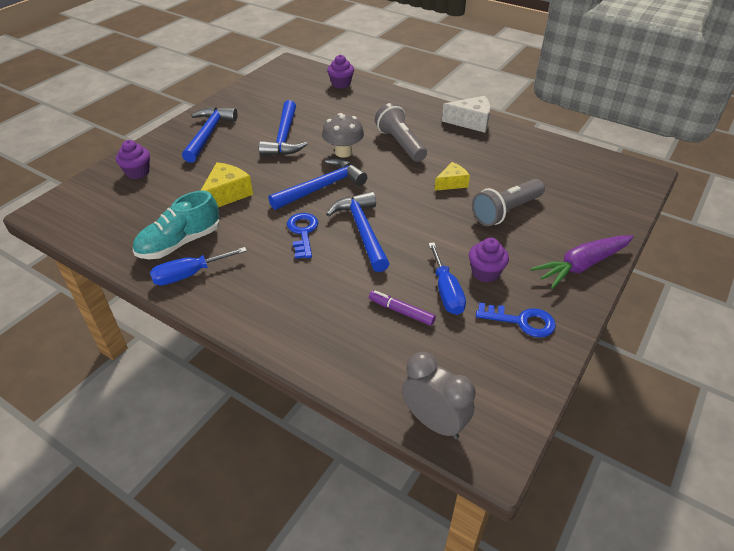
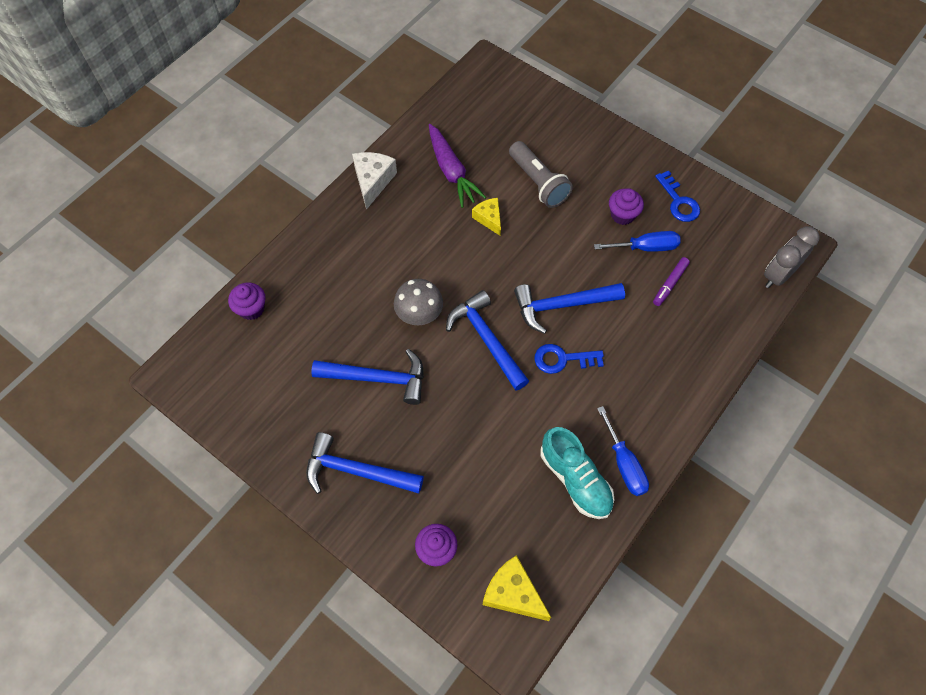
camera: 85 degrees left, 20 degrees up
yellow cheese [201,162,253,207] -> yellow cheese moved to [483,555,551,621]
grey flashlight [375,103,427,162] -> none
blue key [476,302,556,338] -> blue key turned 135 degrees clockwise [655,171,700,222]
purple carrot [531,235,634,289] -> purple carrot moved to [429,124,486,208]

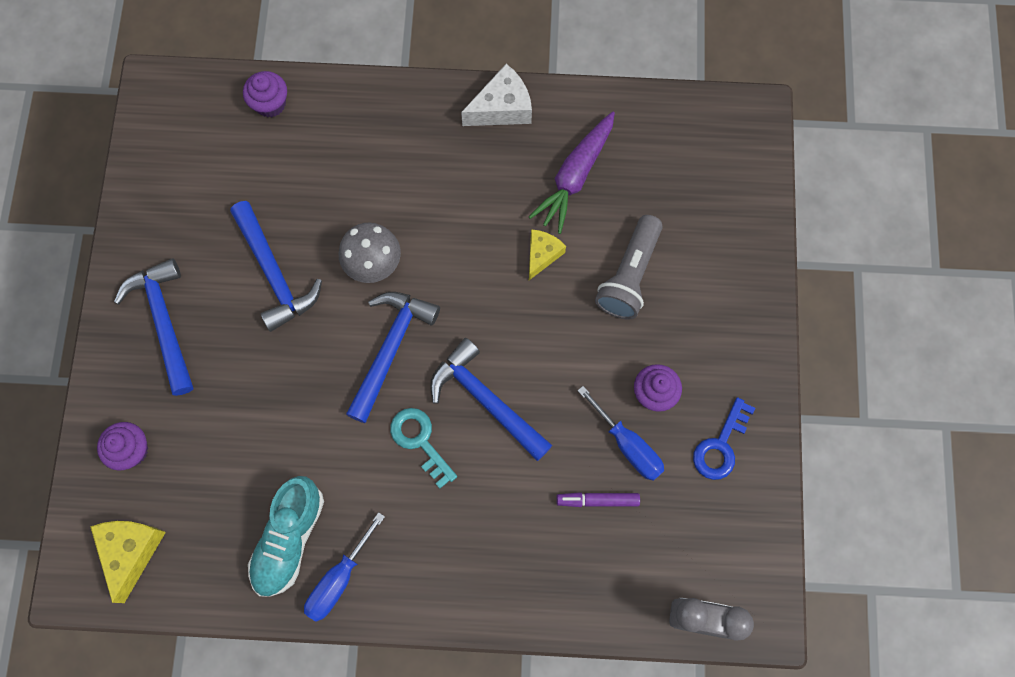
camera: 55 degrees right, 10 degrees up
blue key [535,344,604,374] -> turquoise key [390,408,457,489]

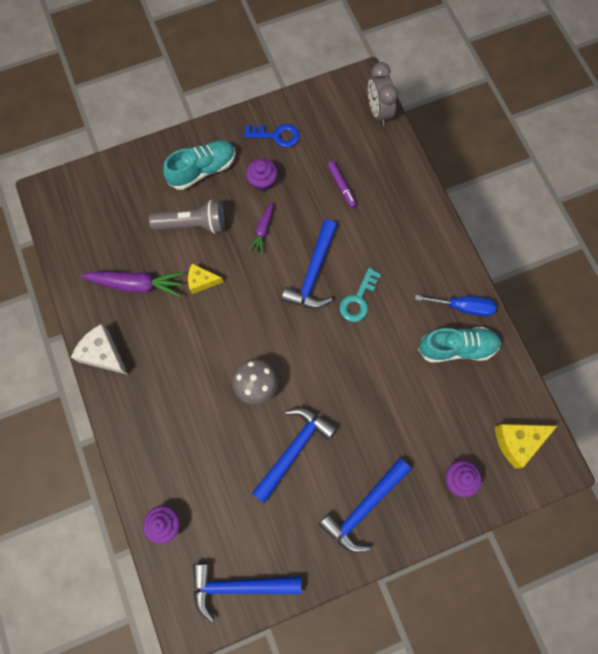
camera: 115 degrees left, 0 degrees up
blue hammer [346,292,440,423] -> blue hammer moved to [193,563,301,623]
blue screwdriver [577,386,664,481] -> none
none -> turquoise shoe [163,141,235,190]
none -> purple carrot [249,202,273,253]

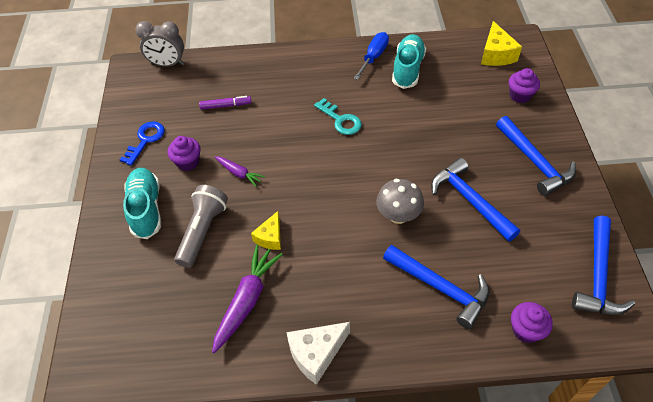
camera: 70 degrees left, 20 degrees down
blue hammer [281,219,337,309] -> blue hammer moved to [383,245,489,329]

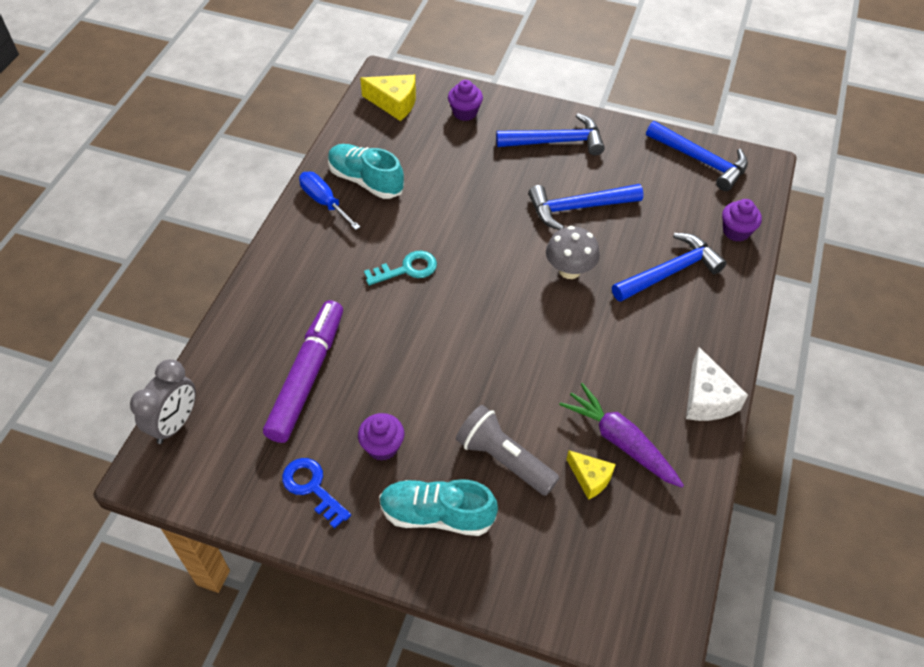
camera: 70 degrees left, 0 degrees up
purple marker [199,96,251,110] -> purple marker [263,300,343,443], size x2.18
purple carrot [215,156,265,187] -> none
yellow cheese [251,211,281,250] -> yellow cheese moved to [566,450,616,500]

